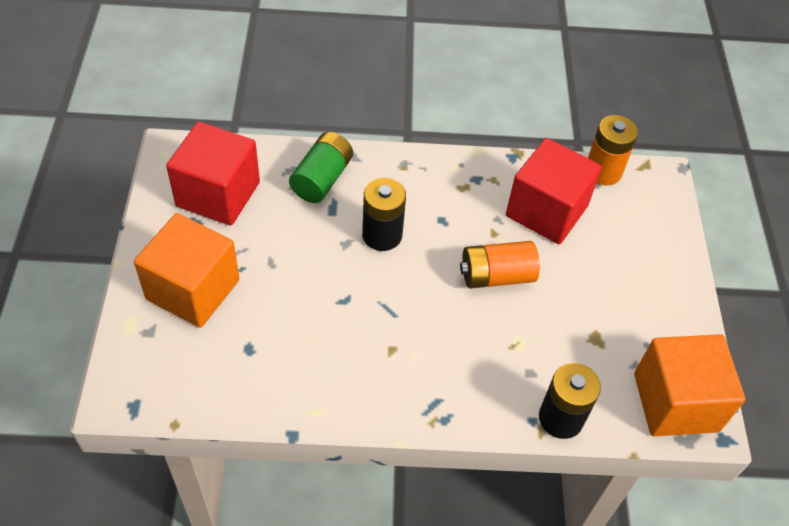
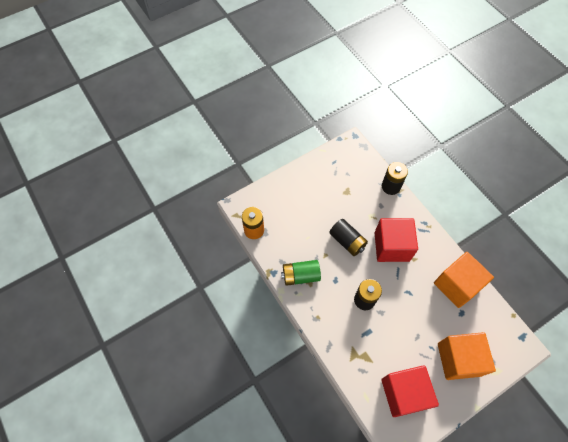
camera: 120 degrees left, 10 degrees up
green battery [289,132,353,203] -> green battery moved to [281,260,321,286]
orange battery [460,241,540,289] -> black battery [329,219,368,256]
red cube [506,138,602,244] -> red cube moved to [375,218,418,262]
orange cube [634,334,745,436] -> orange cube moved to [434,252,494,308]

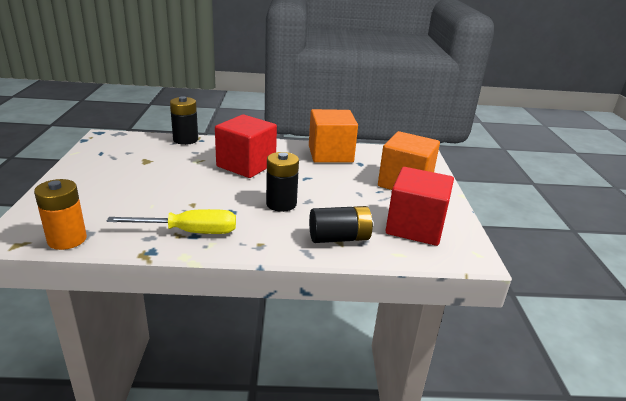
camera: 60 degrees left, 35 degrees down
green battery [281,260,321,286] -> yellow screwdriver [107,209,236,234]
black battery [329,219,368,256] -> black battery moved to [309,206,373,243]

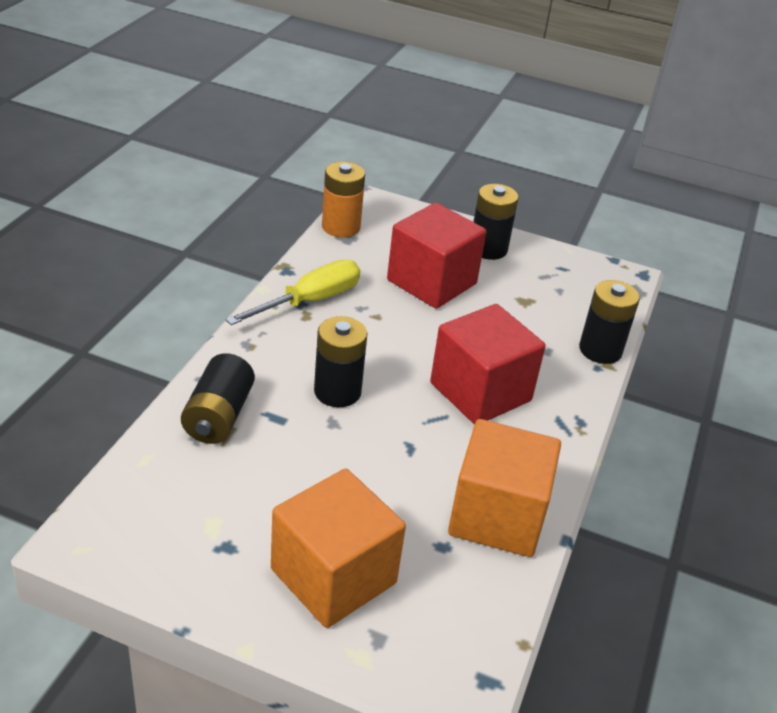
camera: 110 degrees right, 10 degrees up
yellow screwdriver [107,209,236,234] -> yellow screwdriver turned 150 degrees counterclockwise [225,260,360,325]
red cube [386,167,454,246] -> red cube moved to [387,203,486,309]
none -> black battery [473,184,519,260]

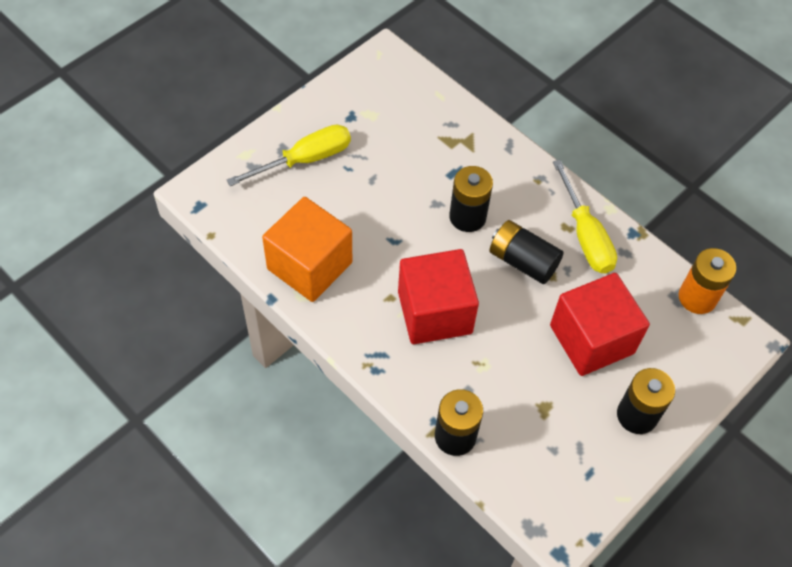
camera: 115 degrees right, 20 degrees up
black battery [181,353,255,444] -> black battery moved to [489,220,564,284]
orange cube [271,469,406,628] -> yellow screwdriver [227,124,351,186]

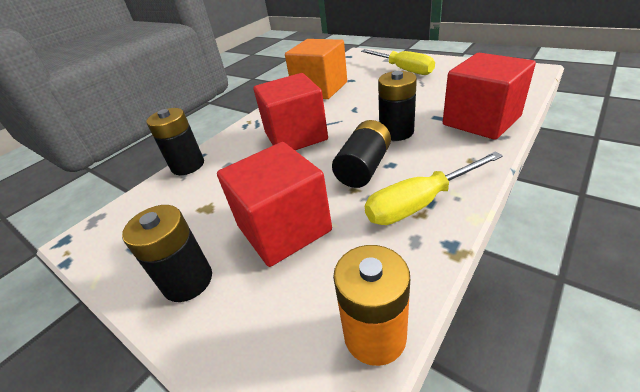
camera: 90 degrees right, 20 degrees down
none -> red cube [443,53,536,140]

